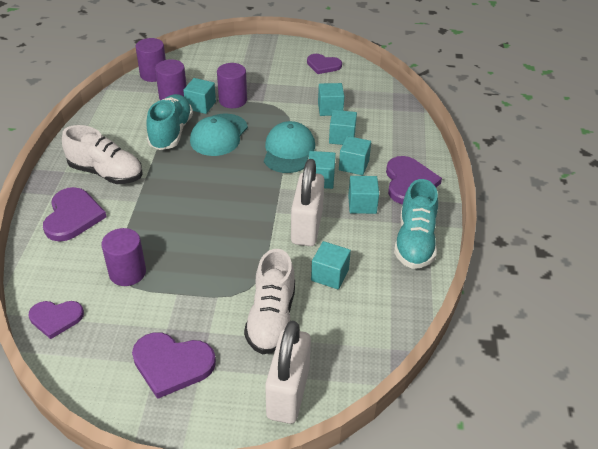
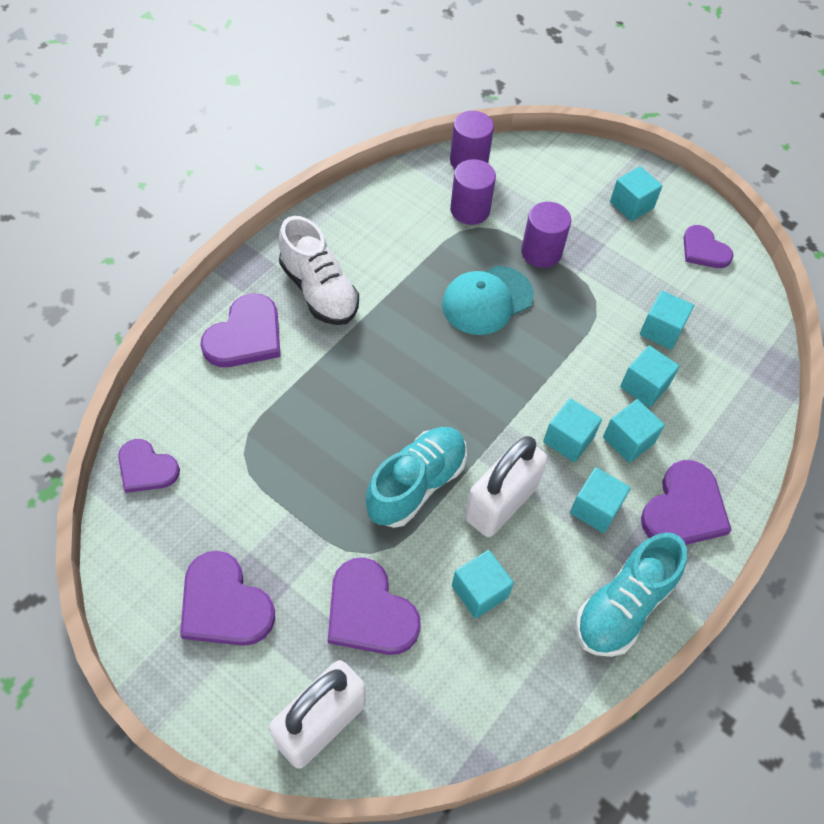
camera: 30 degrees right, 15 degrees up
purple cylinder [101,228,146,286] -> none
turquoise shoe [146,94,193,150] -> turquoise shoe moved to [366,427,467,528]
turquoise cube [183,78,216,114] -> turquoise cube moved to [610,166,662,221]
white shoe [244,249,295,354] -> purple heart [328,558,421,655]
turquoise cap [264,121,315,173] -> none

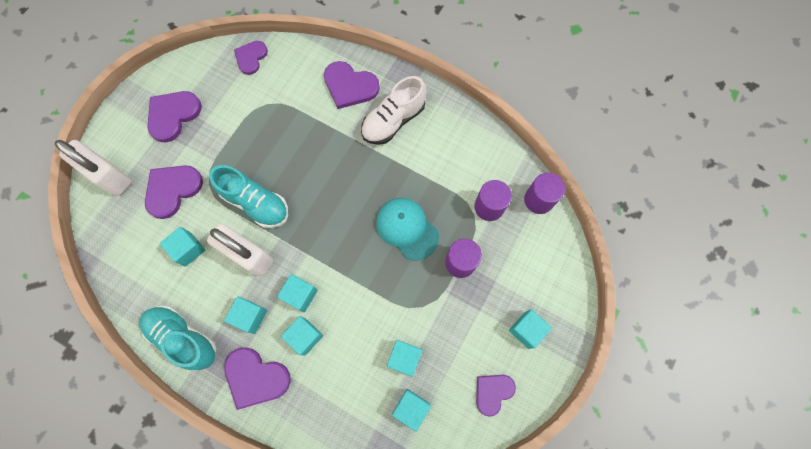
camera: 85 degrees right, 15 degrees up
turquoise cube [620,345,679,407] -> turquoise cube moved to [392,389,431,432]

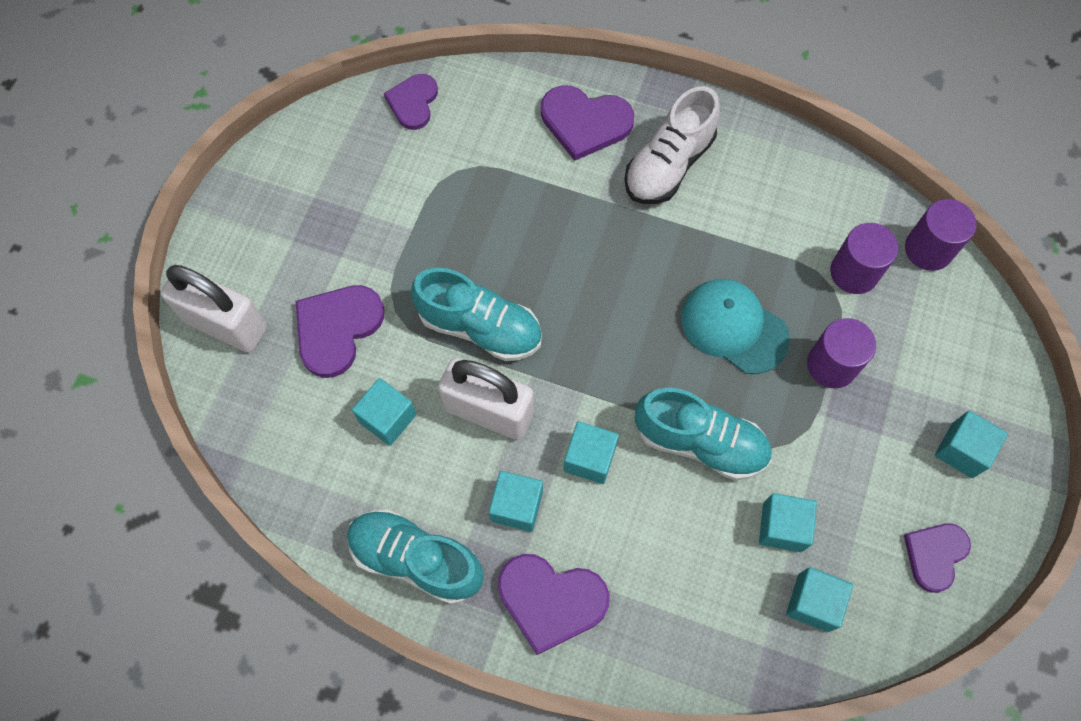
camera: 10 degrees left, 5 degrees down
purple heart [147,91,202,142] -> none
turquoise cube [281,316,323,356] -> none
none -> turquoise shoe [635,388,772,481]

